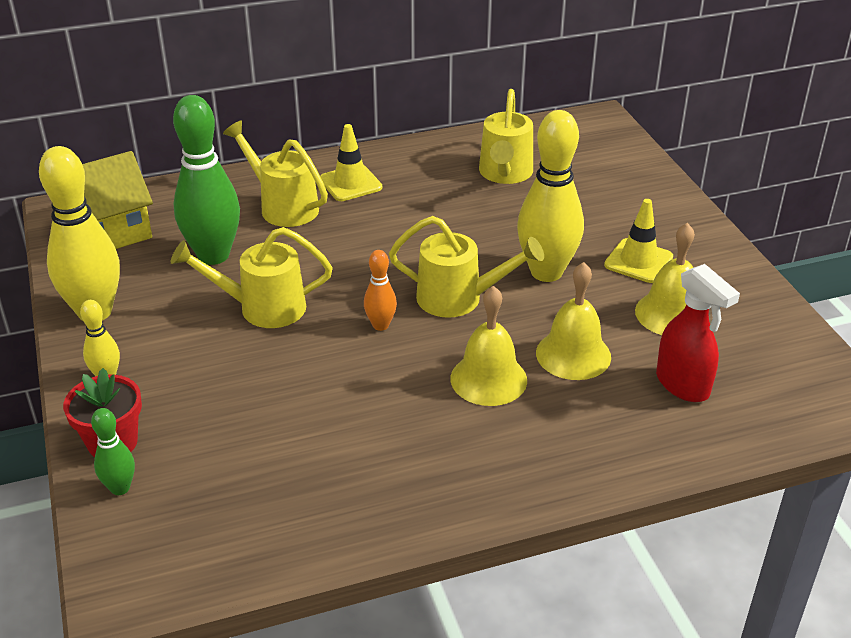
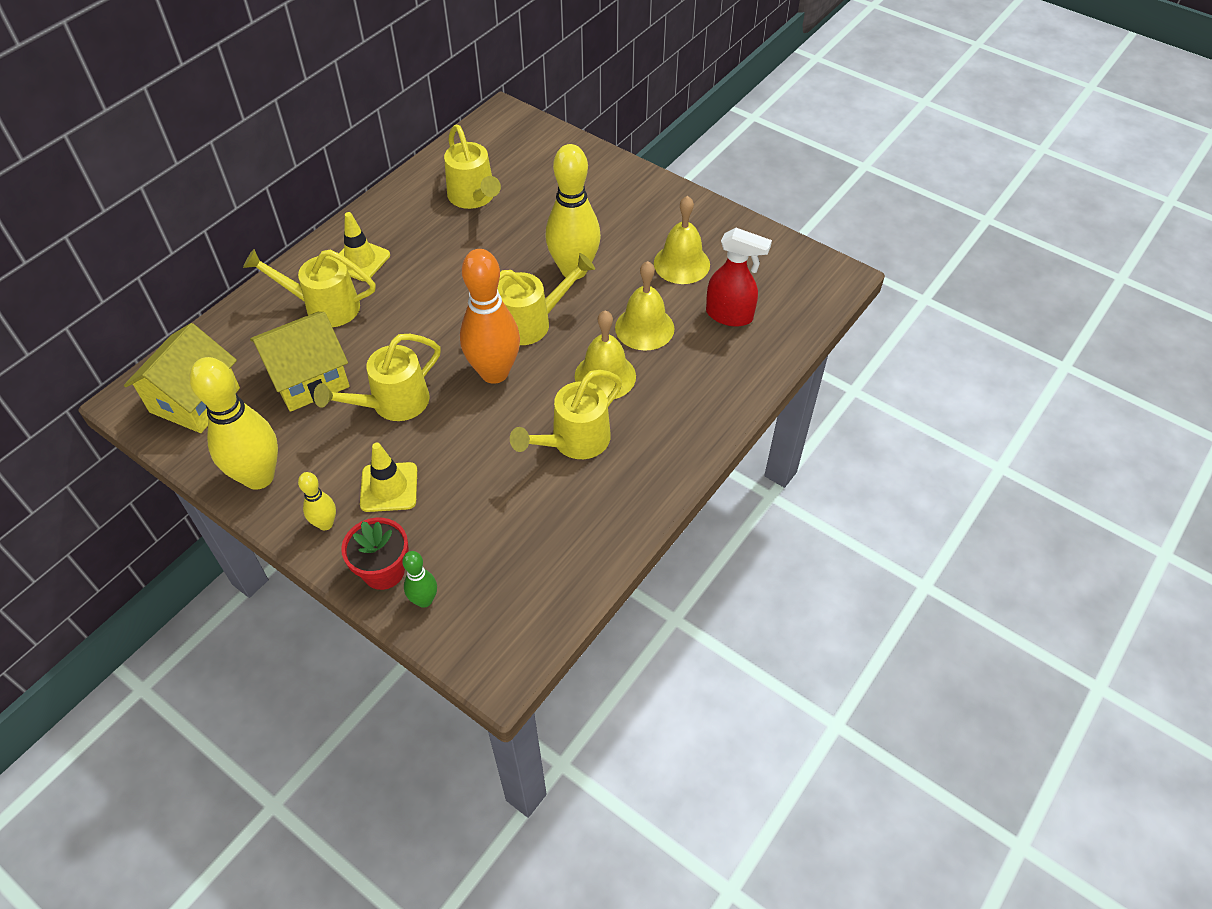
camera: 35 degrees left, 15 degrees up
green bowling pin [173,95,240,265] -> yellow house [250,312,350,412]
orange bowling pin [364,250,397,331] -> orange bowling pin [460,249,520,384], size x2.09
yellow traffic cone [604,199,673,283] -> yellow traffic cone moved to [360,443,417,512]
none -> yellow watering can [510,370,622,459]

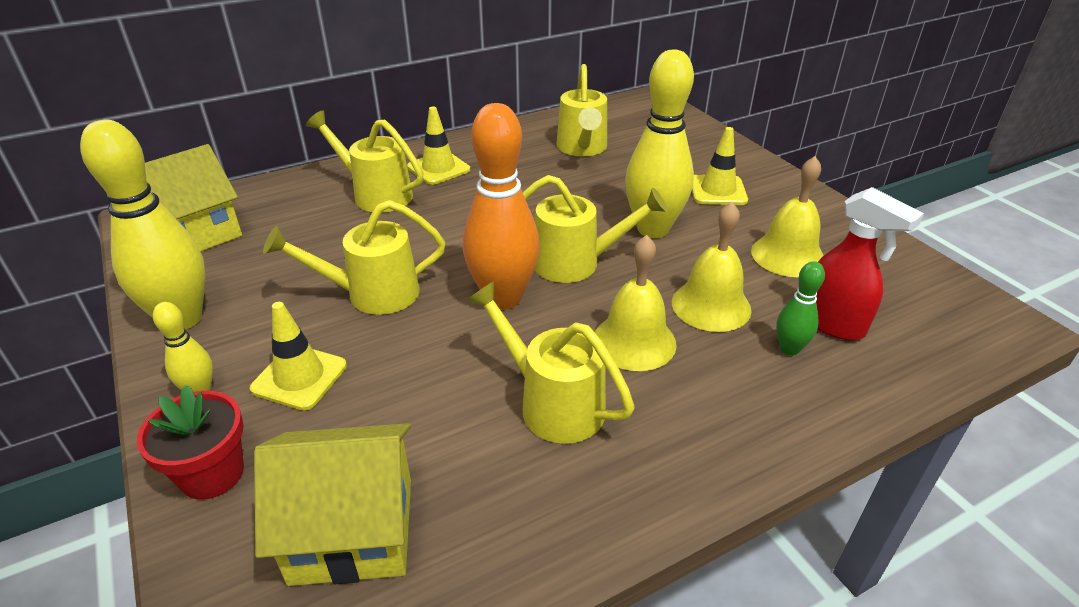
camera: 25 degrees right, 15 degrees down
yellow house [250,312,350,412] -> yellow house moved to [254,423,411,586]
green bowling pin [402,551,437,608] -> green bowling pin moved to [776,261,825,356]
yellow watering can [510,370,622,459] -> yellow watering can turned 60 degrees clockwise [466,281,635,444]
none -> yellow traffic cone [692,127,748,205]

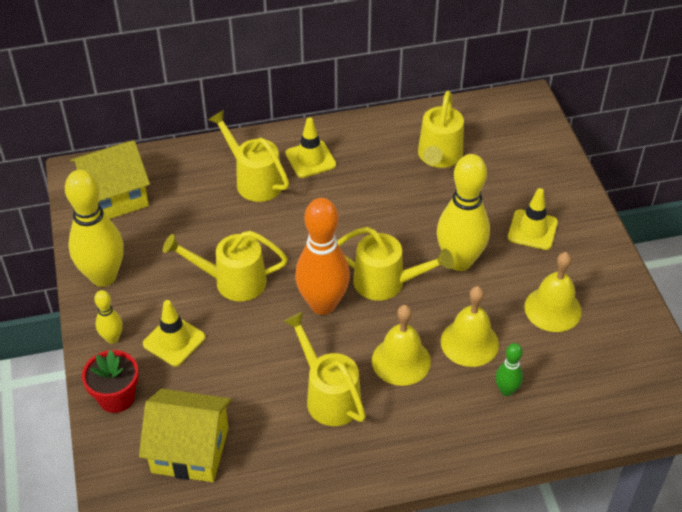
camera: 15 degrees right, 10 degrees up
red spray bottle [816,187,924,340] -> none

